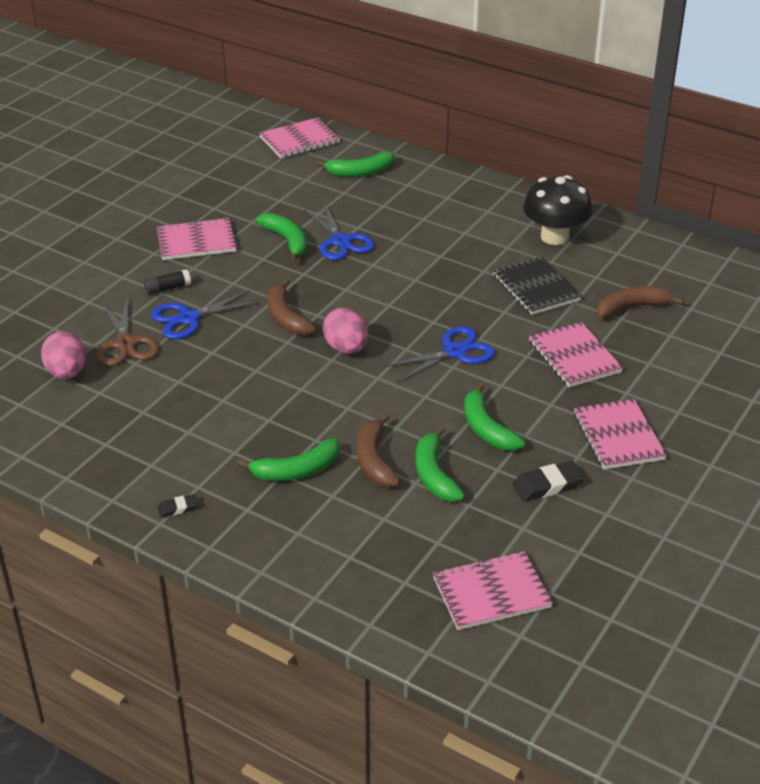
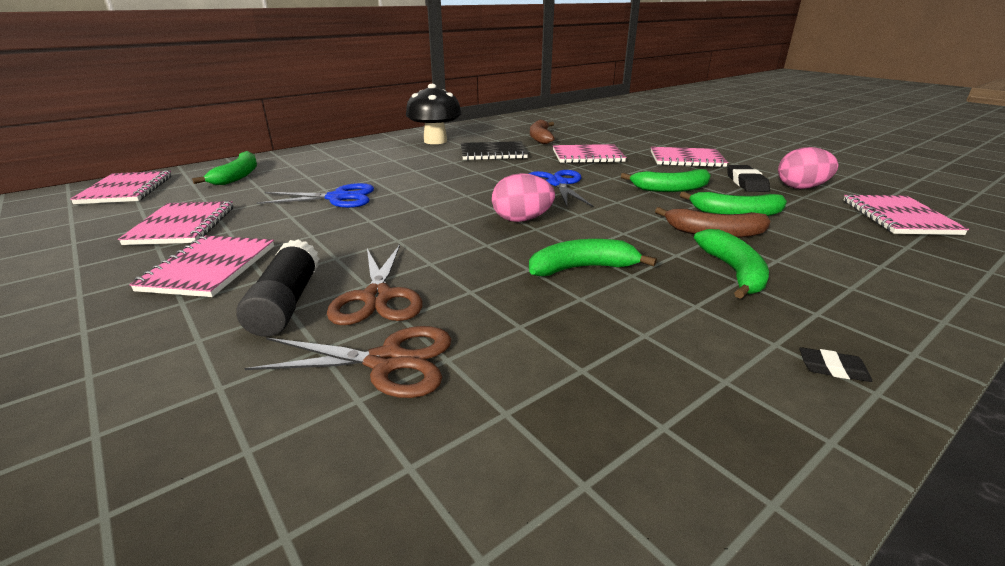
camera: 70 degrees left, 10 degrees down
pink egg [41,331,86,379] -> pink egg moved to [778,147,838,189]
black glue stick [144,269,191,295] -> black glue stick [236,240,319,337], size x1.70
blue scissors [151,290,261,339] -> brown scissors [327,244,422,325]
black eraser [157,494,199,518] -> black eraser turned 75 degrees counterclockwise [799,347,872,382]
green banana [256,213,307,262] -> green banana moved to [529,239,657,276]
brown banana [268,278,316,335] -> none
none -> pink notebook [118,201,233,245]

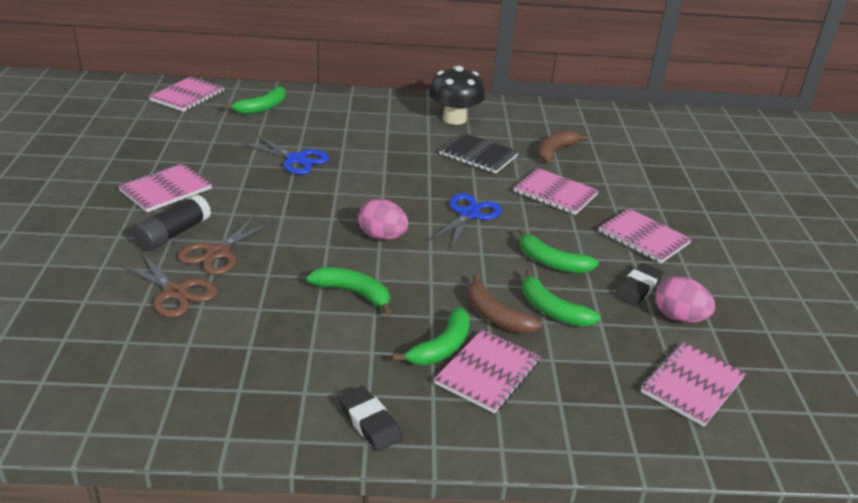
camera: 35 degrees right, 5 degrees up
pink notebook [118,201,233,245] -> pink notebook moved to [434,329,541,414]
black eraser [799,347,872,382] -> black eraser [338,386,402,451], size x1.72

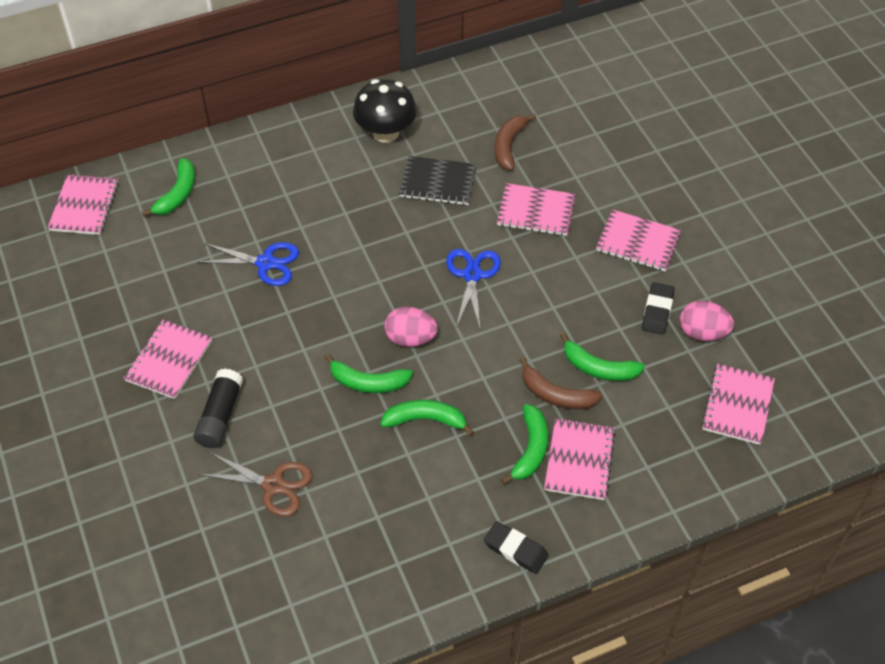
camera: 20 degrees left, 20 degrees up
brown scissors [178,215,275,275] -> none
green banana [518,228,599,273] -> green banana moved to [325,354,413,393]

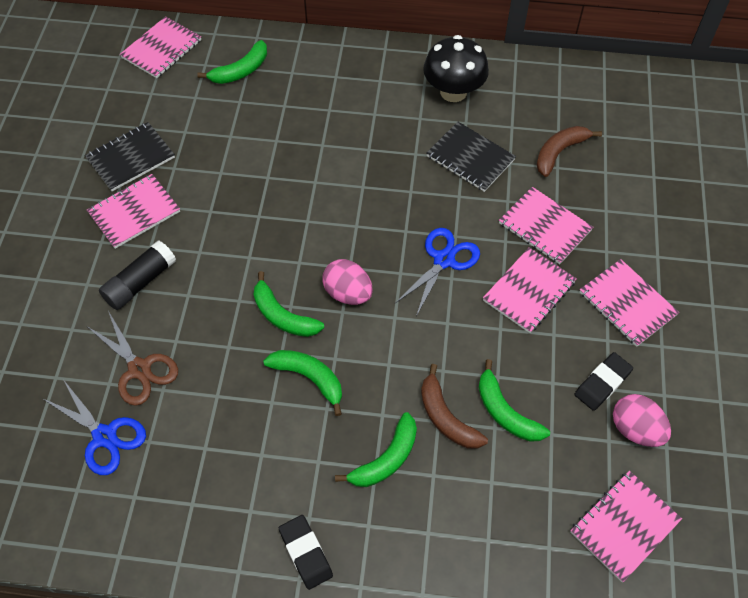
camera: 30 degrees right, 5 degrees up
blue scissors [197,242,299,286] -> blue scissors moved to [42,381,146,475]
pink notebook [544,418,616,500] -> pink notebook moved to [483,247,577,333]
none -> black notebook [85,122,175,191]

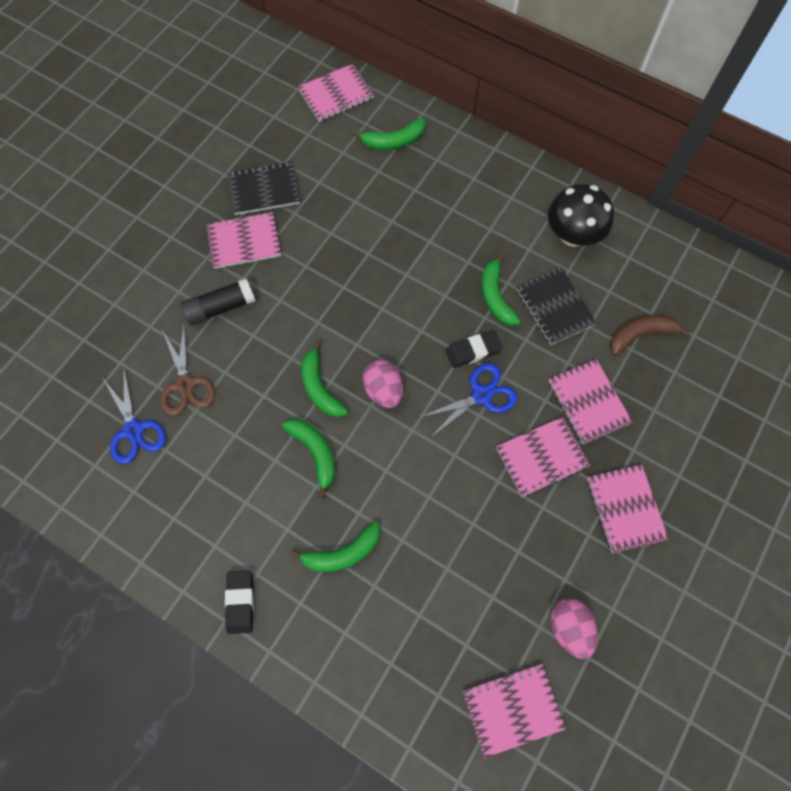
camera: 25 degrees right, 10 degrees up
brown banana [421,364,488,449] -> none
green banana [479,359,550,442] -> green banana moved to [482,252,520,326]
black eraser [575,352,633,411] -> black eraser moved to [446,331,502,368]

